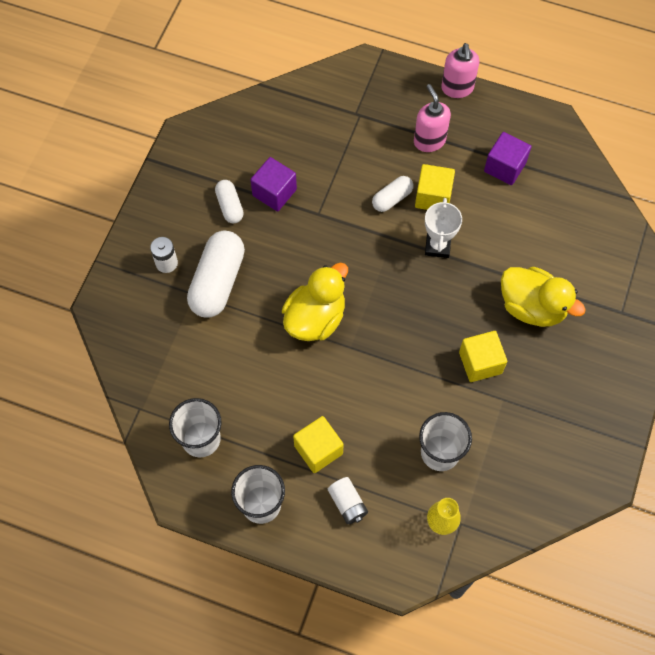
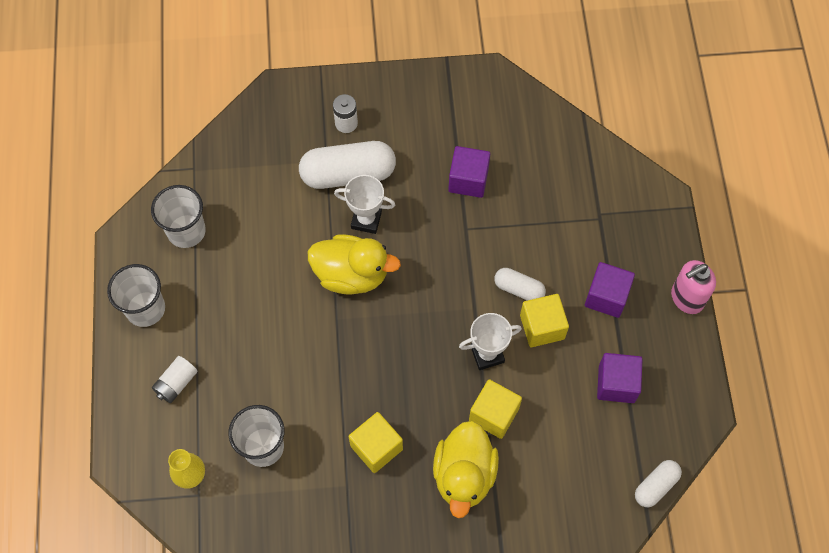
camera: 65 degrees right, 0 degrees up
white capsule [215,180,244,223] -> white capsule moved to [635,460,682,507]
yellow cube [293,416,344,473] -> yellow cube moved to [469,379,522,439]
pink soap dispenser [414,84,451,152] -> purple cube [585,262,635,318]
none -> white trophy [334,175,395,234]

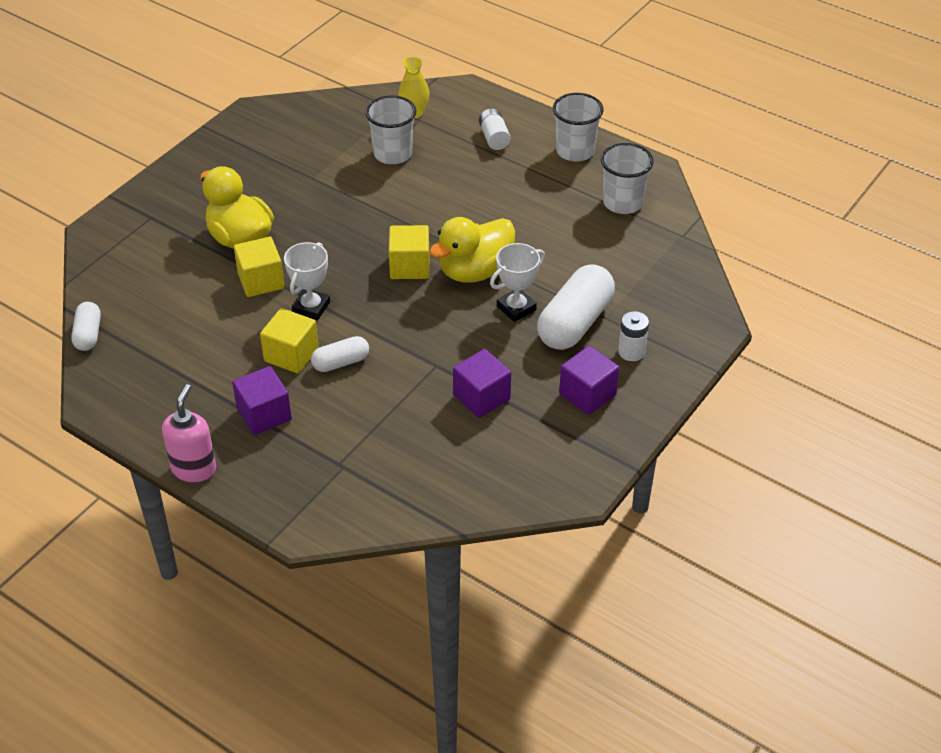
camera: 130 degrees right, 20 degrees down
yellow cube [349,412,403,473] -> yellow cube moved to [389,225,429,279]
purple cube [597,353,642,403] -> purple cube moved to [559,346,619,415]

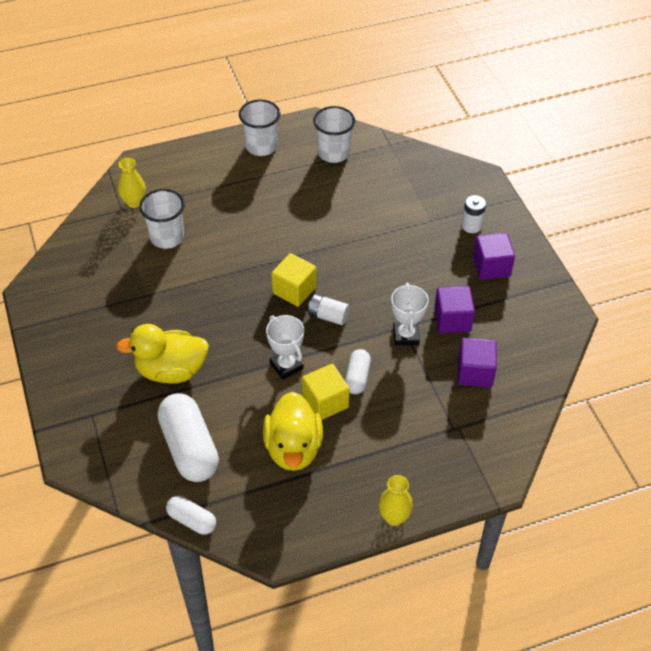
camera: 55 degrees left, 5 degrees up
pink soap dispenser [162,384,216,482] -> yellow vase [379,475,413,526]
purple cube [232,366,292,435] -> purple cube moved to [458,338,497,387]
yellow cube [234,237,284,297] -> none
yellow duck [429,217,515,283] -> yellow duck moved to [263,392,323,471]
white battery [479,108,511,150] -> white battery moved to [308,294,349,325]
white trophy [490,243,545,322] -> white trophy moved to [391,283,429,346]
white capsule [537,264,615,350] -> white capsule moved to [157,393,219,482]

